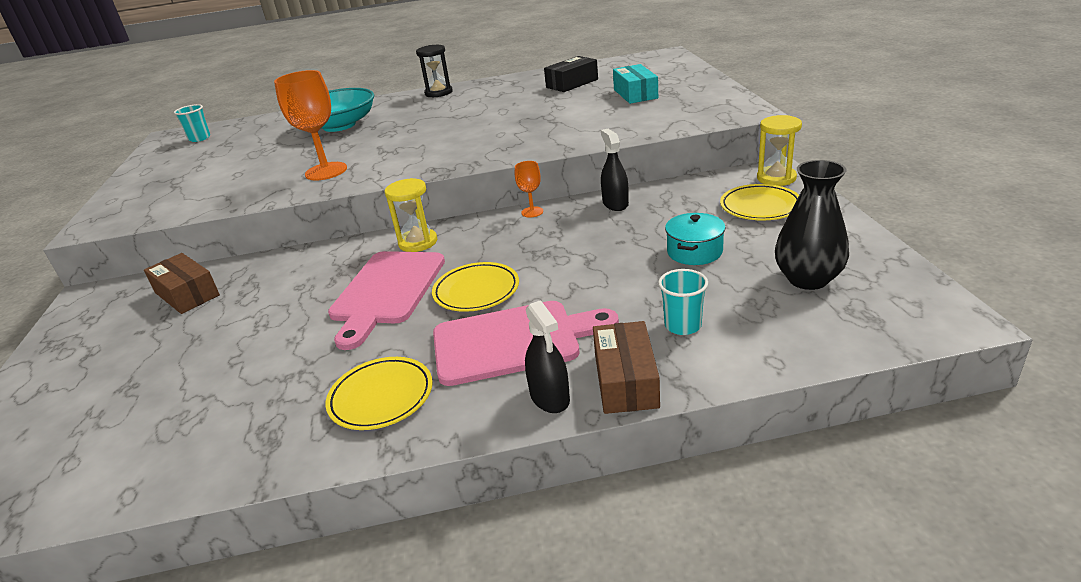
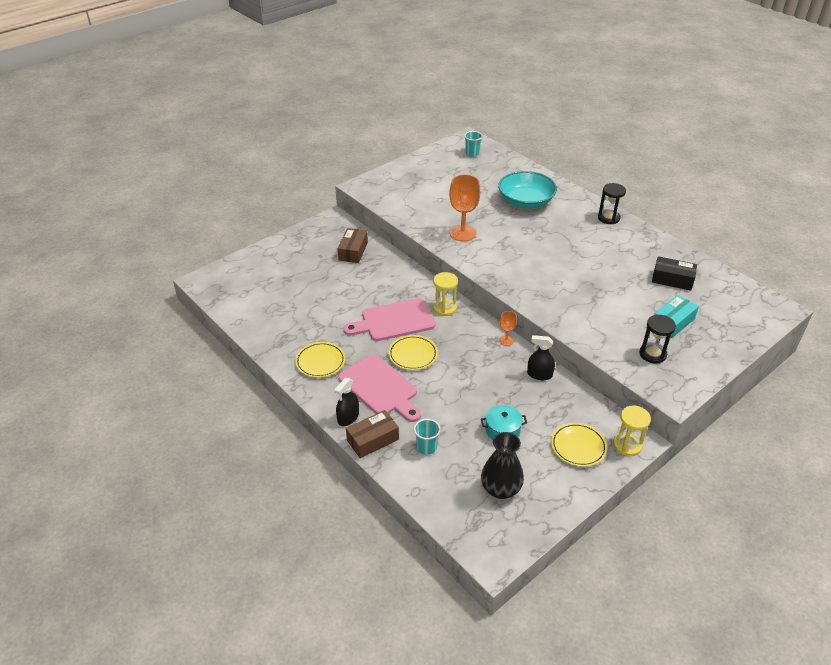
camera: 55 degrees right, 10 degrees up
black spray bottle [601,129,629,211] -> black spray bottle turned 120 degrees counterclockwise [527,335,555,380]
none -> black hourglass [639,315,676,364]

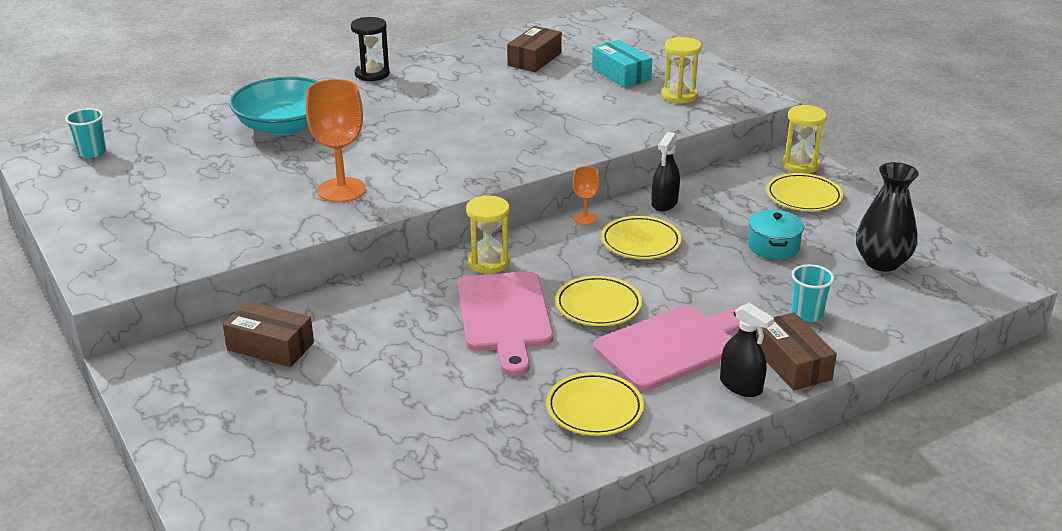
camera: 80 degrees left, 10 degrees down
black hourglass [639,315,676,364] -> yellow hourglass [662,37,702,104]
black box [652,256,697,291] -> brown box [507,26,562,72]
none -> yellow plate [601,216,682,259]

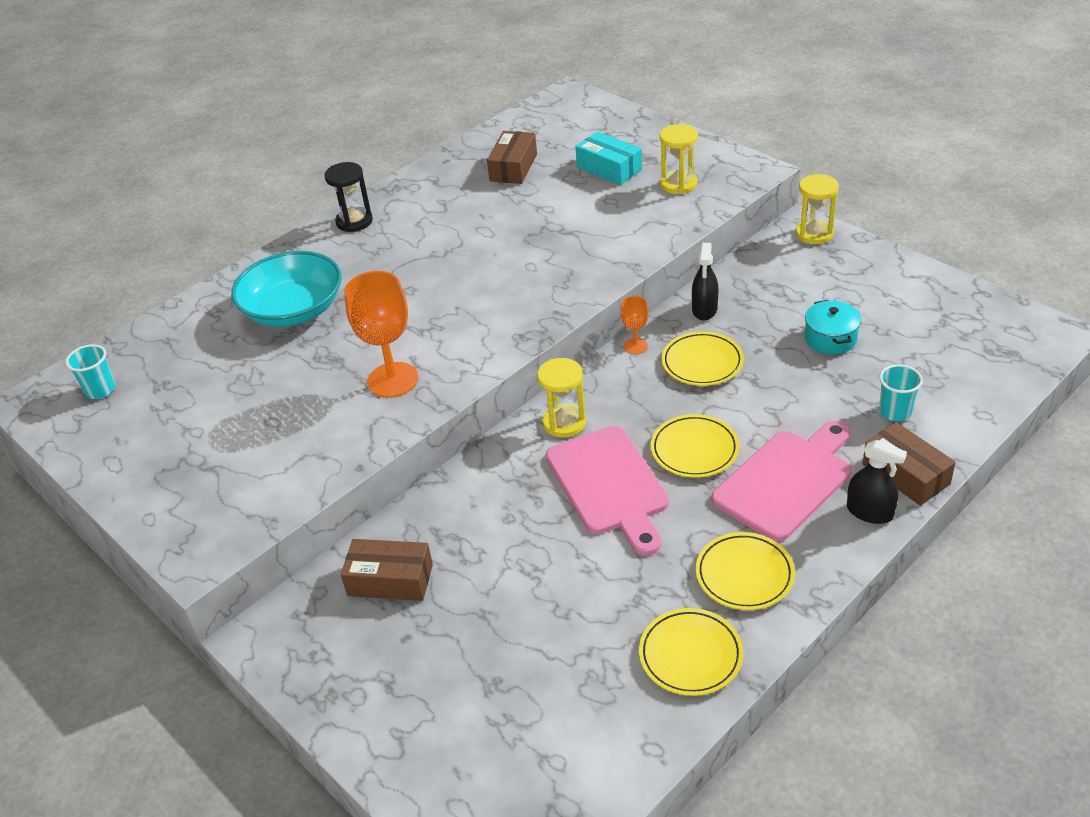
camera: 10 degrees left, 10 degrees up
yellow plate [766,173,843,211] -> yellow plate moved to [639,608,743,696]
black vase [856,162,919,272] -> none

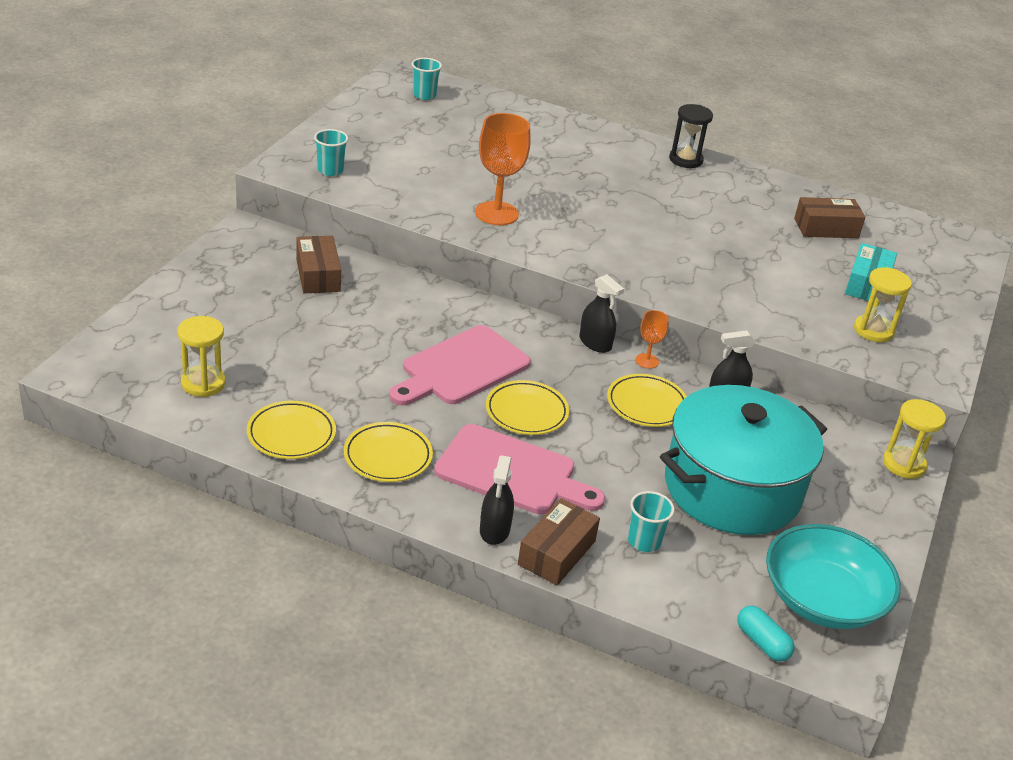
camera: 60 degrees right, 5 degrees down
turquoise bowl [231,251,342,327] -> turquoise bowl moved to [766,524,901,629]
yellow hourglass [537,358,586,438] -> yellow hourglass moved to [178,316,226,397]
turquoise pot [805,300,861,355] -> turquoise pot [660,385,827,535], size x2.49
none -> turquoise cup [314,129,348,176]
none -> black spray bottle [579,274,624,353]
none -> turquoise capsule [737,606,795,662]

